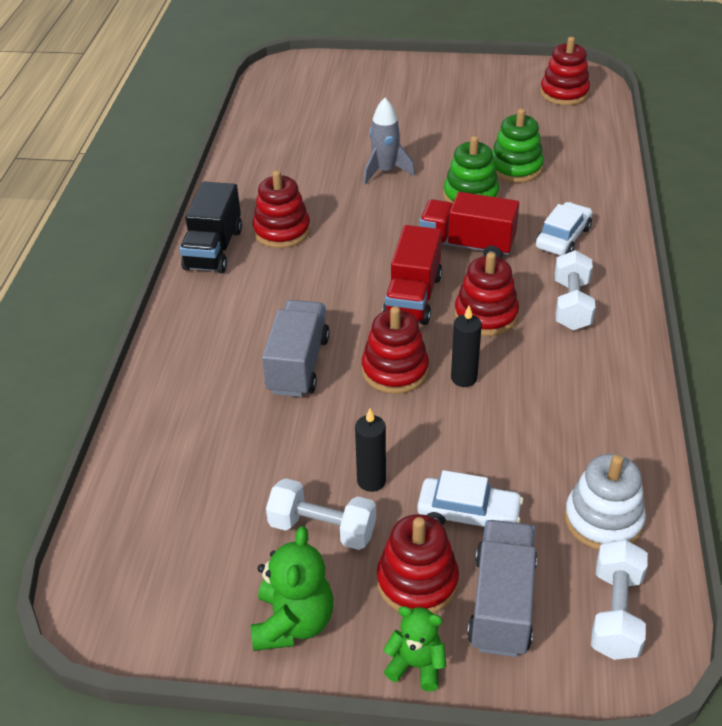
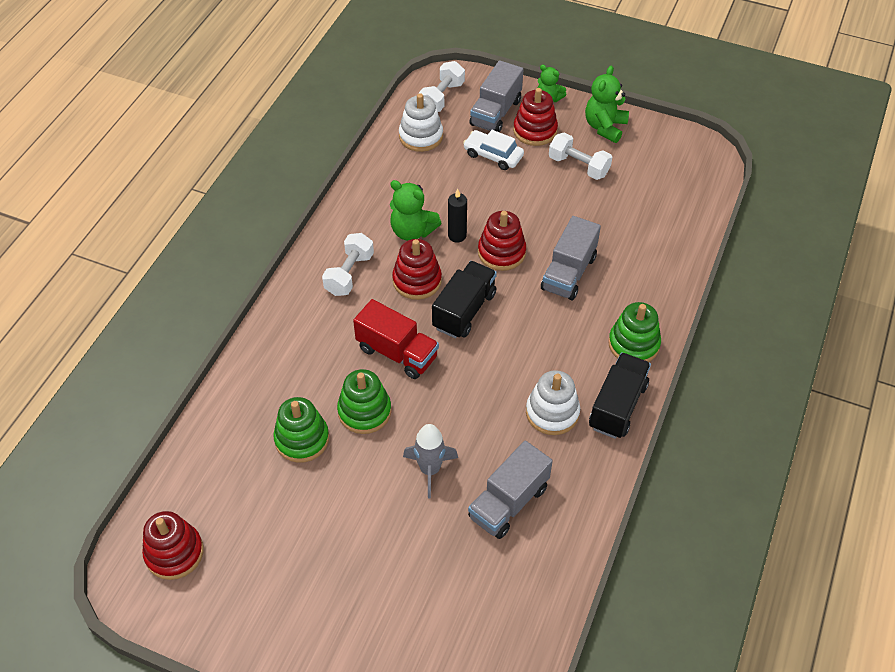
camera: 165 degrees left, 10 degrees up
red stacking toy [252,170,311,248] -> white stacking toy [526,370,580,435]
black candle [355,408,386,492] -> none
red truck [382,225,442,325] -> black truck [432,261,497,338]
white car [536,202,592,256] -> none
none -> green teddy bear [390,180,441,241]
none -> grey truck [468,440,552,539]
none -> green stacking toy [608,302,661,362]

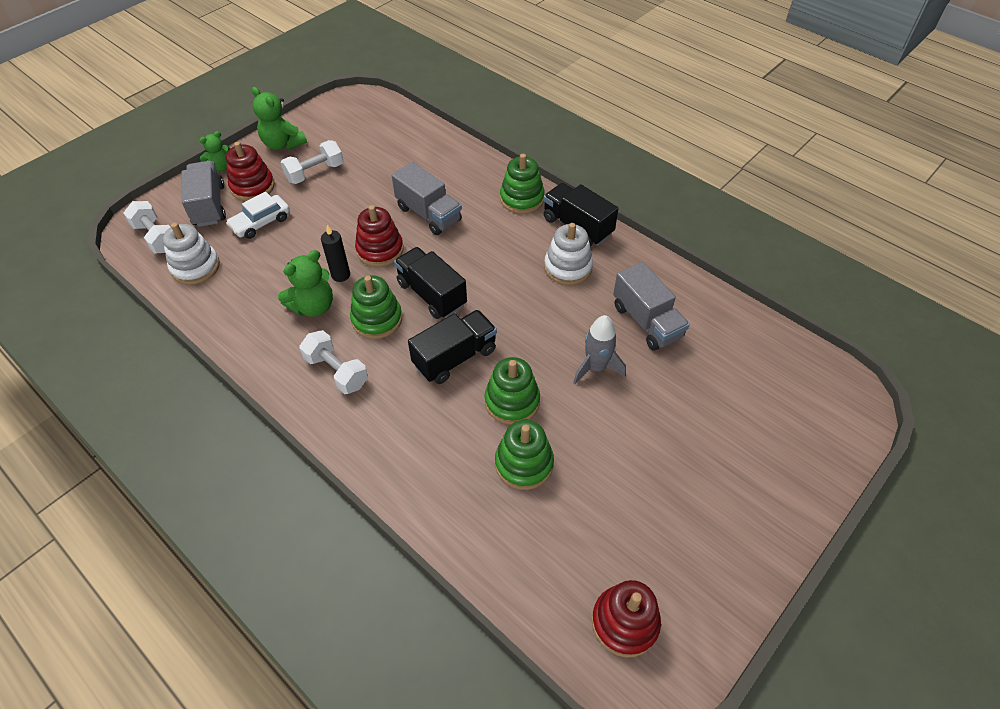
camera: 70 degrees left, 0 degrees up
red truck [353,299,439,379] -> black truck [408,310,497,384]
red stacking toy [392,239,442,300] -> green stacking toy [350,276,402,339]
grey truck [470,60,523,132] -> grey truck turned 150 degrees counterclockwise [181,161,226,227]

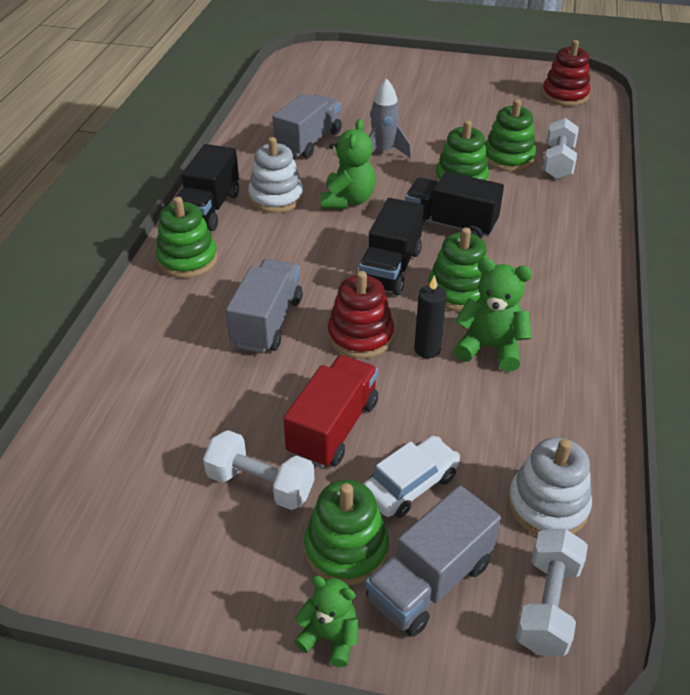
camera: 120 degrees left, 10 degrees down
red stacking toy [226,142,275,201] -> green stacking toy [304,480,389,585]
white car [226,192,290,239] -> white car turned 60 degrees counterclockwise [363,436,460,518]
green teddy bear [252,87,307,150] -> green teddy bear moved to [321,119,376,209]
white dumbbell [299,330,368,394] -> white dumbbell moved to [543,118,579,179]
none -> red truck [283,355,378,468]

